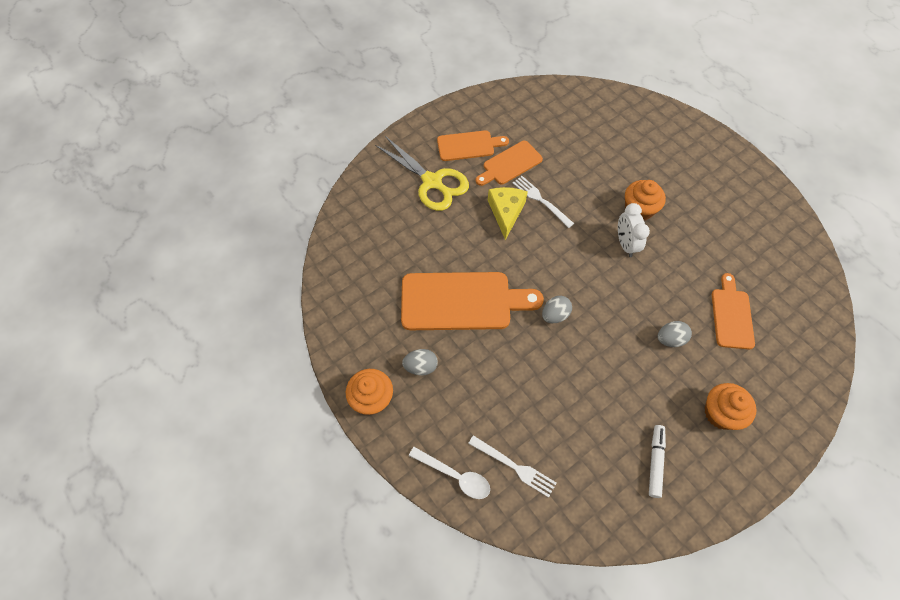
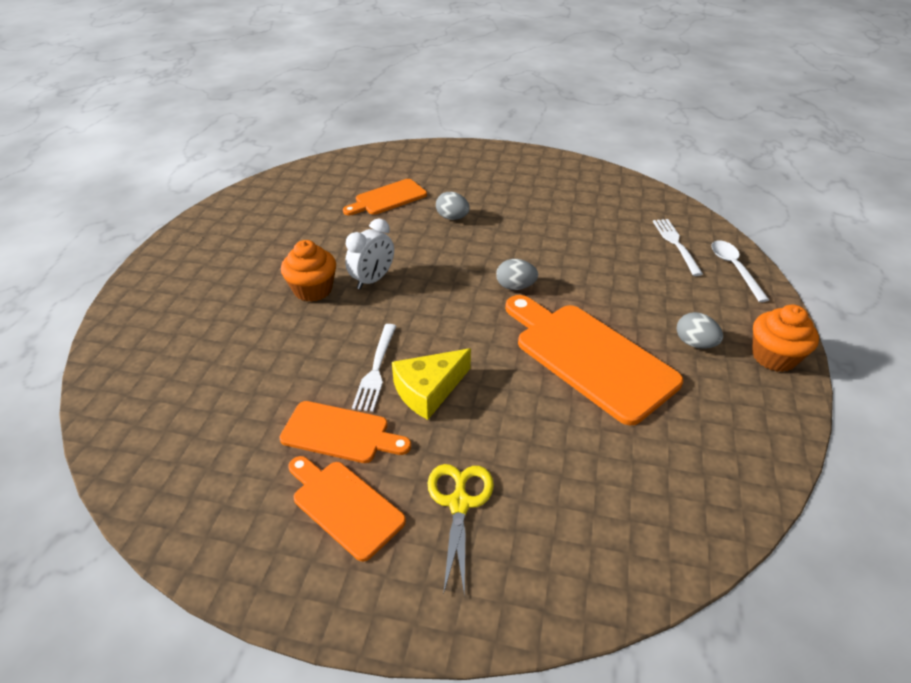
camera: 130 degrees left, 20 degrees down
yellow scissors [375,136,469,211] -> yellow scissors [428,464,494,597], size x0.67
white marker [649,425,666,498] -> none
orange cupcake [704,383,756,430] -> none

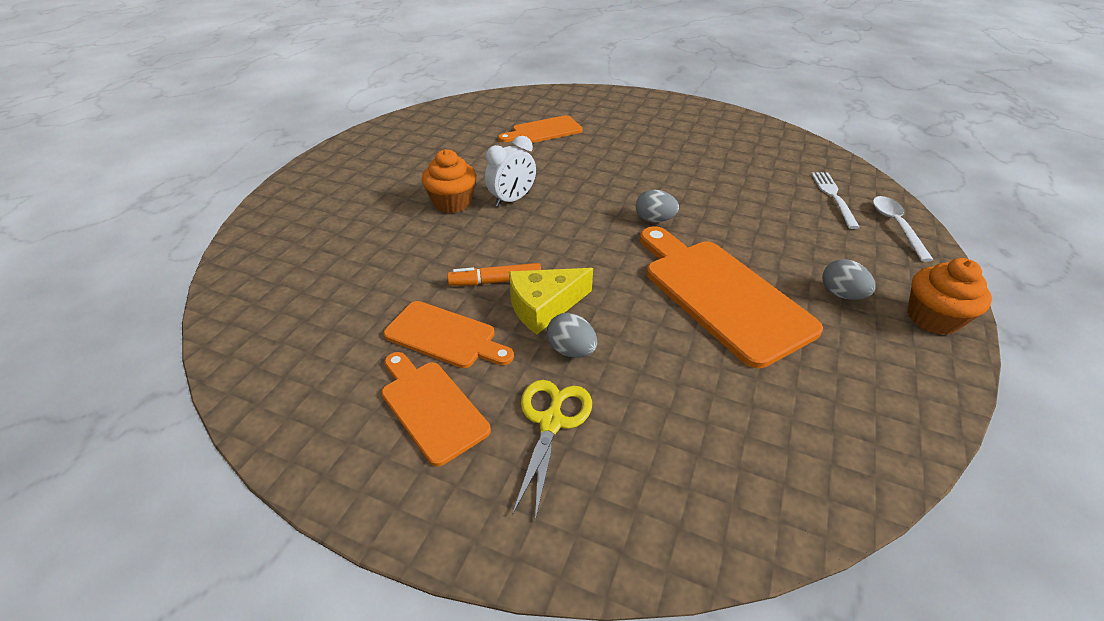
camera: 10 degrees right, 0 degrees up
white fork [352,324,396,412] -> orange marker [447,263,541,286]
grey egg [436,192,470,220] -> grey egg moved to [547,313,597,358]

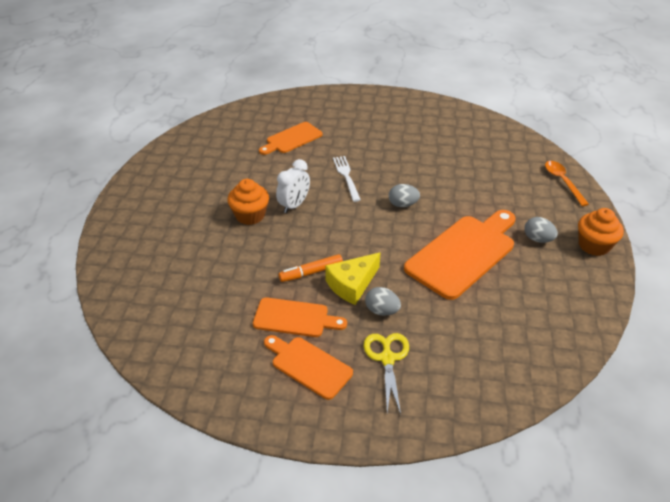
camera: 15 degrees left, 0 degrees up
orange cutting board [640,226,823,368] -> orange cutting board turned 90 degrees clockwise [404,210,516,300]
white fork [811,172,860,229] -> white fork moved to [333,156,361,202]
white spoon [873,196,934,262] -> orange spoon [545,161,589,206]

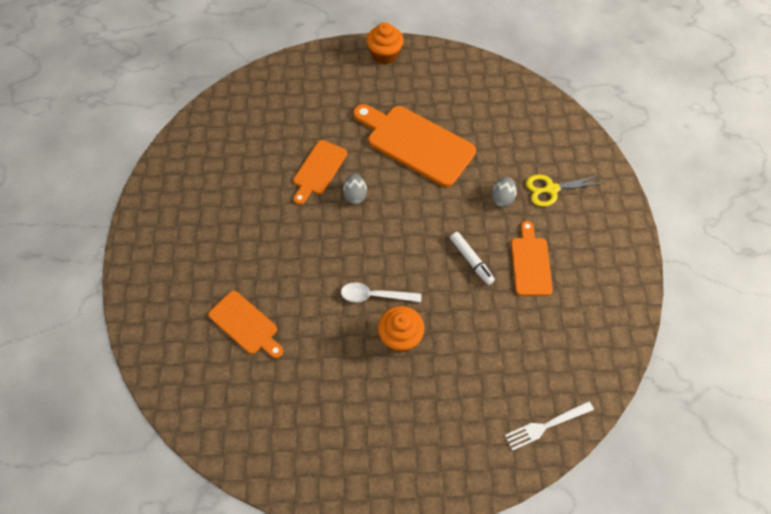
camera: 100 degrees left, 20 degrees up
orange cutting board [264,335,353,400] -> orange cutting board moved to [293,140,347,205]
white clock [276,159,310,213] -> white spoon [341,282,421,302]
orange marker [279,254,343,282] -> white marker [450,232,495,285]
yellow cheese [325,252,380,305] -> none
white fork [333,156,361,202] -> white fork moved to [505,401,594,451]
grey egg [524,217,558,243] -> none
orange spoon [545,161,589,206] -> none

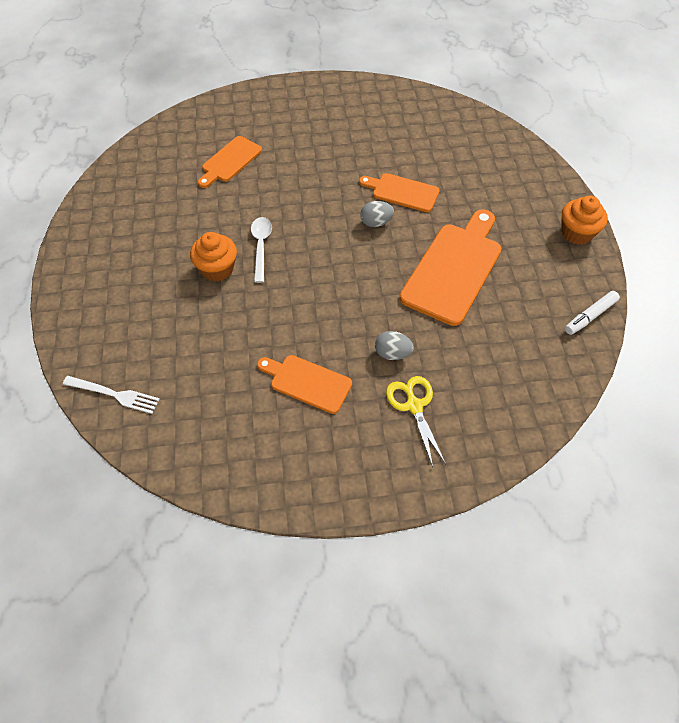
camera: 85 degrees right, 5 degrees down
white marker [450,232,495,285] -> white marker moved to [565,291,620,335]
white fork [505,401,594,451] -> white fork turned 135 degrees clockwise [63,376,160,414]
orange cutting board [511,221,553,296] -> orange cutting board turned 150 degrees counterclockwise [257,355,352,414]

